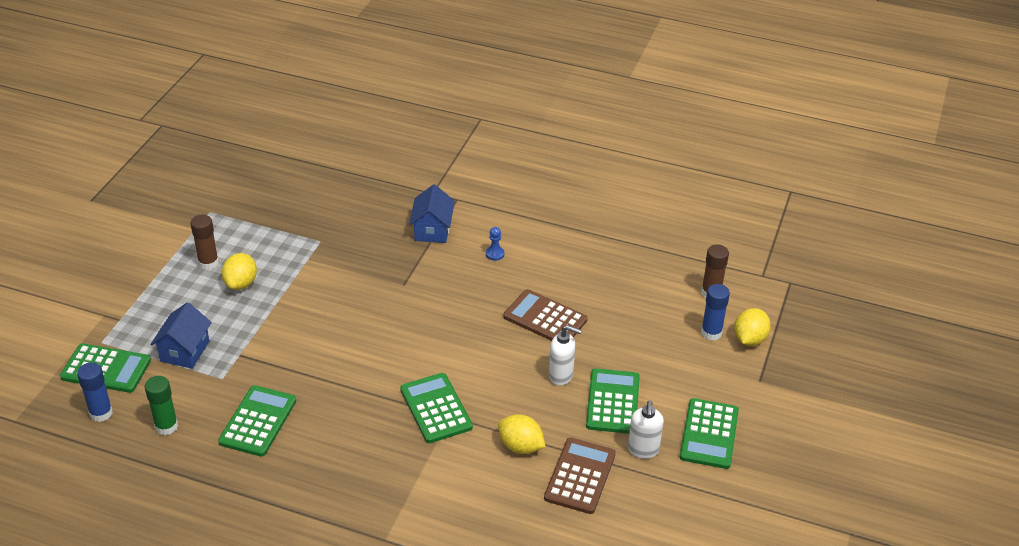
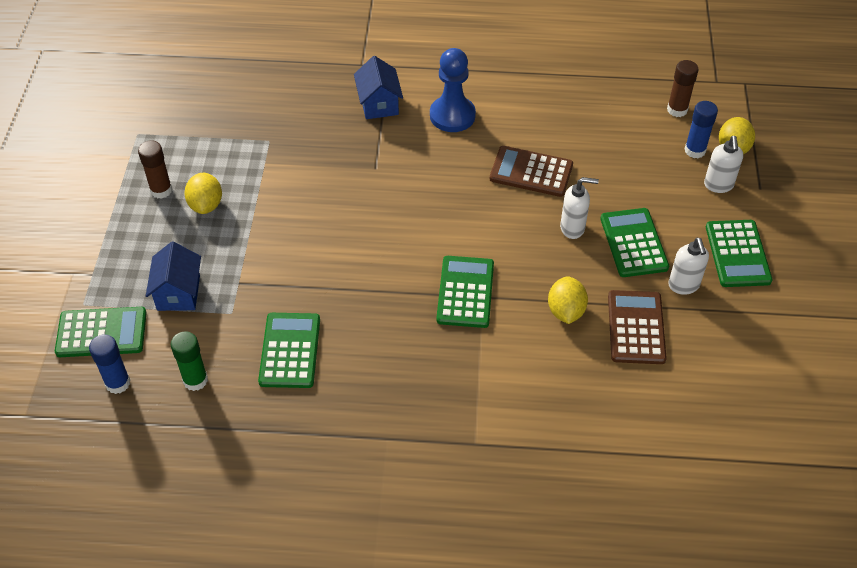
camera: 15 degrees left, 10 degrees up
green calculator [400,373,473,443] -> green calculator turned 45 degrees clockwise [436,256,494,328]
blue pawn [486,227,504,261] -> blue pawn [430,48,476,132], size x2.34
yellow lemon [498,414,546,454] -> yellow lemon turned 75 degrees clockwise [548,276,588,324]
none -> white soap dispenser [704,136,743,193]

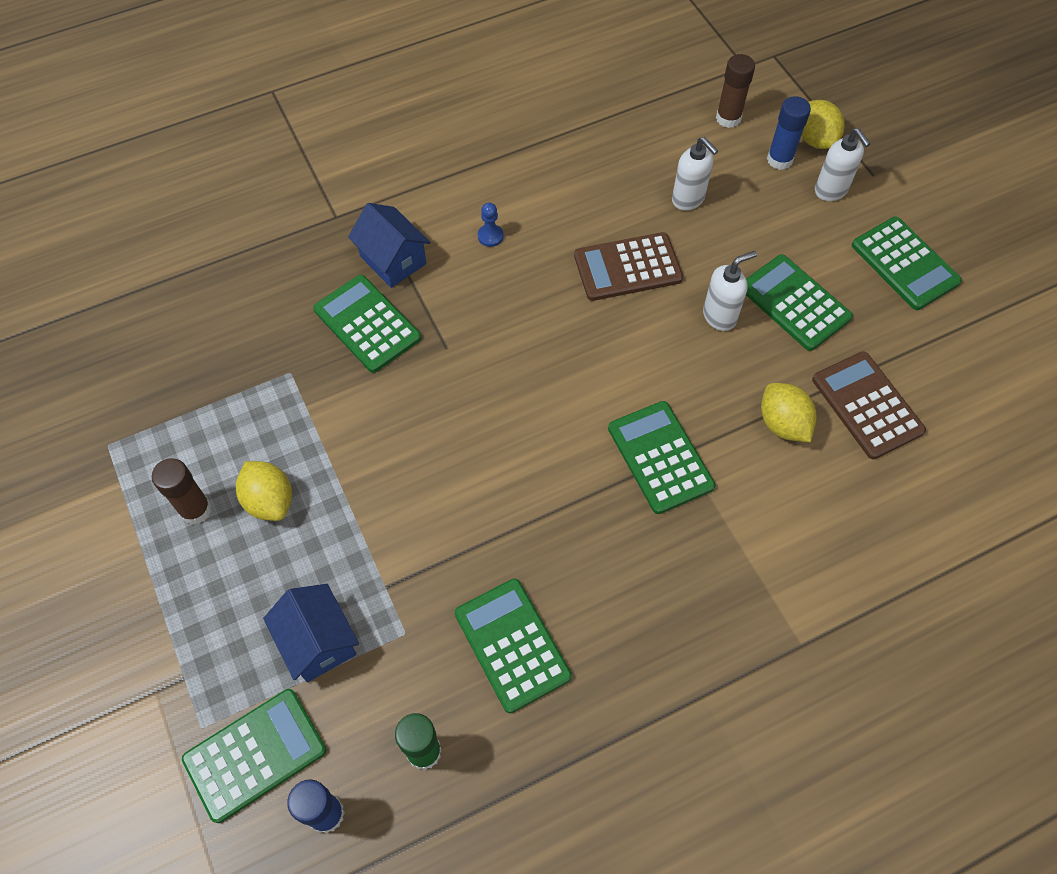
camera: 30 degrees left, 10 degrees up
blue pawn [430,48,476,132] -> blue pawn [478,203,504,247], size x0.43
white soap dispenser [668,238,709,295] -> white soap dispenser moved to [672,137,718,210]
none -> green calculator [313,275,421,373]

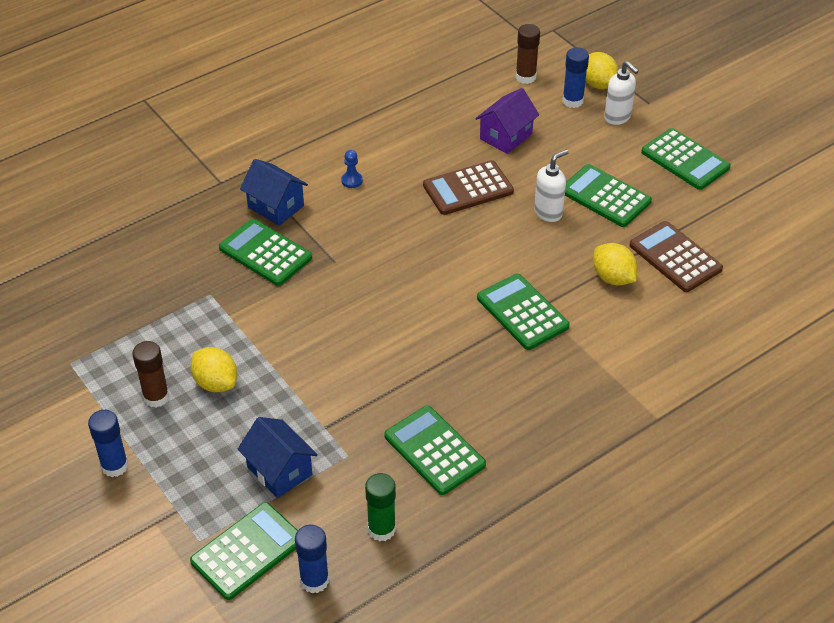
camera: 10 degrees left, 15 degrees down
white soap dispenser [672,137,718,210] -> purple house [475,88,539,154]
none -> blue glue stick [88,410,128,477]

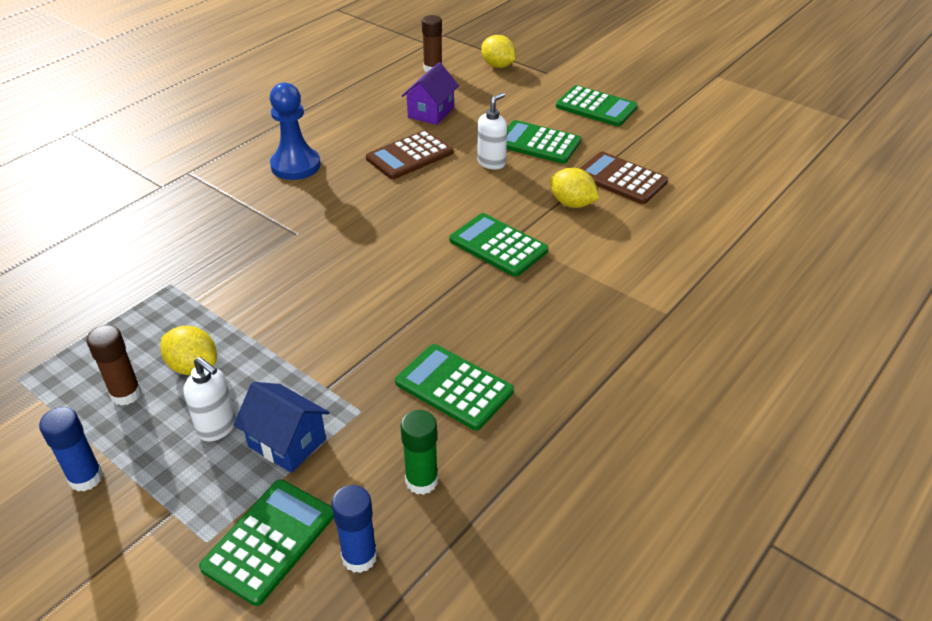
camera: 15 degrees left, 5 degrees down
green calculator [219,219,312,286] -> none
blue house [240,159,308,226] -> none
blue pawn [341,150,363,188] -> blue pawn [270,82,321,180], size x2.34
blue glue stick [562,47,589,108] -> none
white soap dispenser [604,61,639,125] -> white soap dispenser moved to [183,357,236,442]

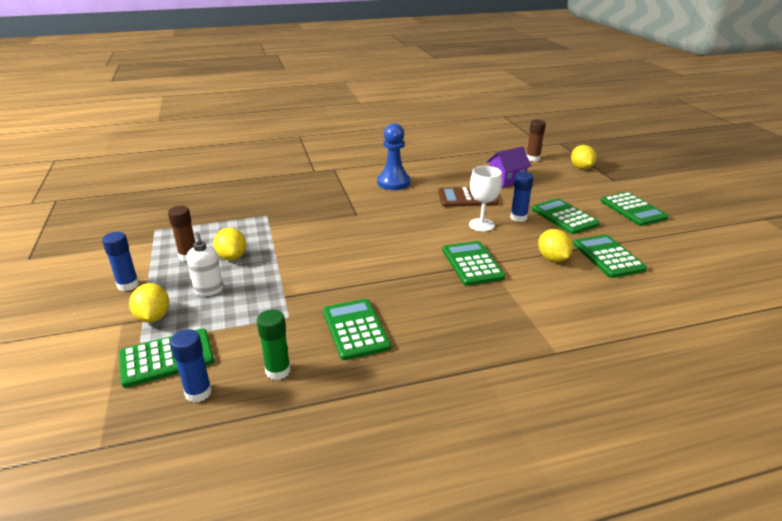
camera: 35 degrees right, 10 degrees down
blue house [234,382,330,473] -> none
white soap dispenser [477,93,507,169] -> blue glue stick [510,172,534,222]
brown calculator [579,151,668,204] -> green calculator [573,234,647,278]
none -> yellow lemon [129,283,169,323]
none -> white goblet [469,166,502,232]

